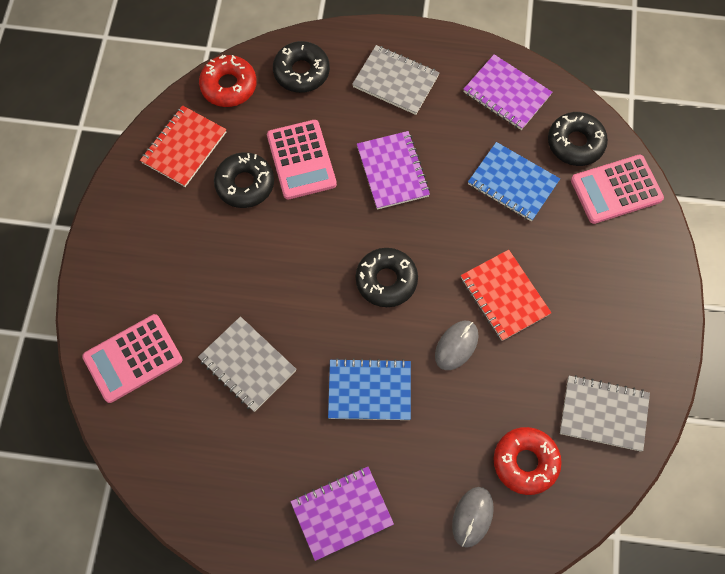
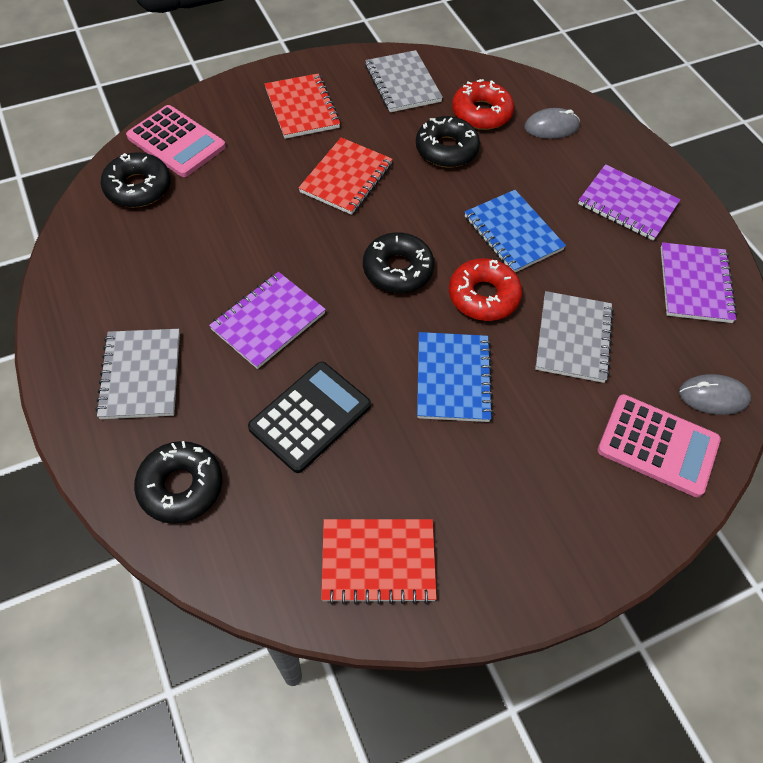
camera: 125 degrees left, 10 degrees down
red donut [199,55,257,107] -> red donut moved to [449,258,522,321]
black donut [214,152,274,208] -> black donut moved to [416,116,480,167]
pink calculator [267,120,337,200] -> black calculator [248,362,371,473]
grey mouse [435,321,479,370] -> grey mouse moved to [679,374,751,415]
purple notebook [463,54,552,130] -> purple notebook moved to [661,242,737,323]
blue notebook [468,142,560,221] -> blue notebook moved to [417,332,494,422]
none -> red notebook [265,74,341,139]

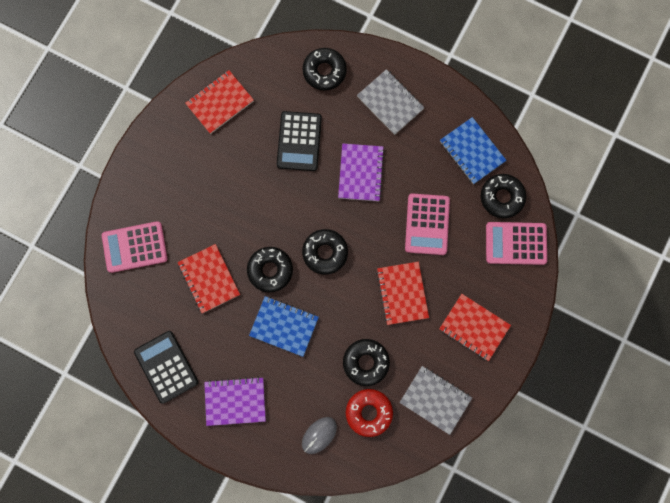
camera: 145 degrees right, 20 degrees up
blue notebook [417,332,494,422] -> blue notebook moved to [440,117,507,184]
red donut [449,258,522,321] -> black donut [247,247,293,293]
grey notebook [535,291,614,383] -> red notebook [178,244,240,313]
purple notebook [661,242,737,323] -> black calculator [134,331,198,404]
grey mouse [679,374,751,415] -> none
none -> pink calculator [405,193,450,255]

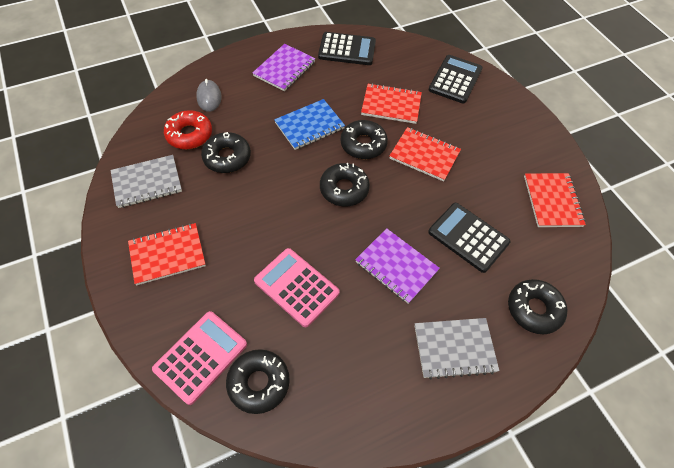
camera: 125 degrees right, 20 degrees down
pink calculator [102,221,167,273] -> black calculator [428,55,483,103]
red notebook [376,262,429,325] -> red notebook moved to [389,127,461,182]
blue notebook [440,117,507,184] -> none

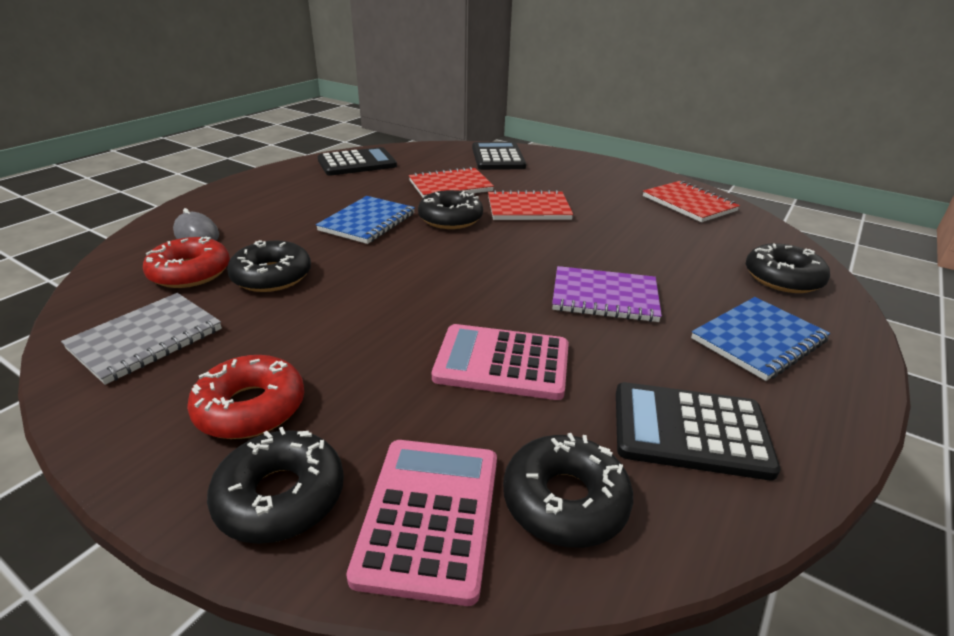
camera: 30 degrees left, 25 degrees down
red notebook [128,223,206,285] -> red donut [187,355,304,439]
purple notebook [252,44,316,91] -> none
black donut [320,163,370,206] -> black donut moved to [207,427,344,544]
grey notebook [415,318,499,379] -> blue notebook [691,297,830,381]
black calculator [428,203,511,273] -> black calculator moved to [616,382,781,480]

